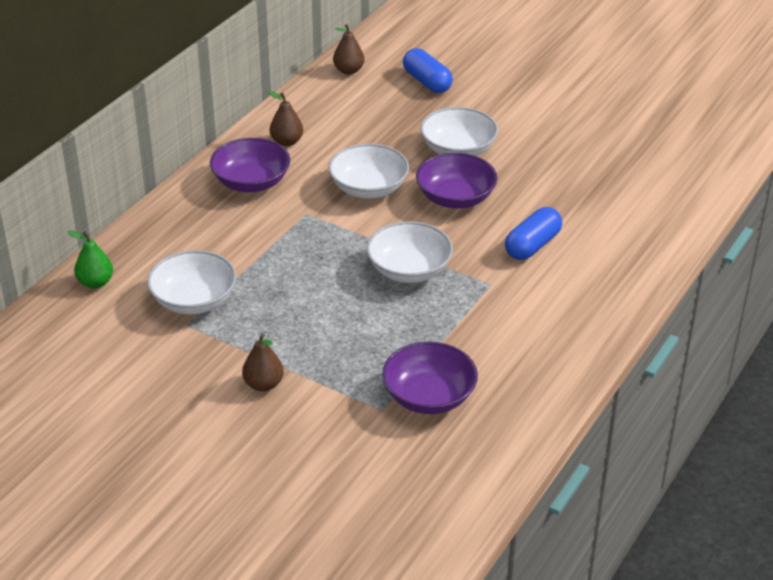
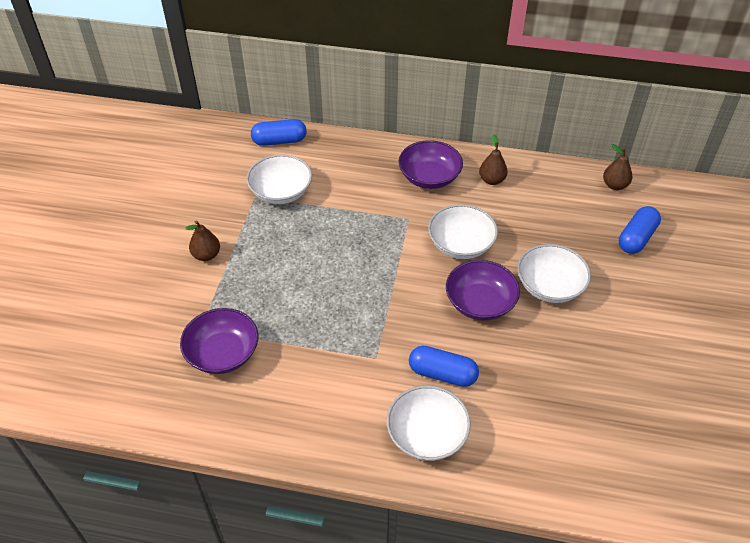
camera: 70 degrees right, 10 degrees up
green pear [67,231,113,289] -> blue capsule [251,119,307,146]
white bowl [366,221,453,283] -> white bowl moved to [387,385,471,461]

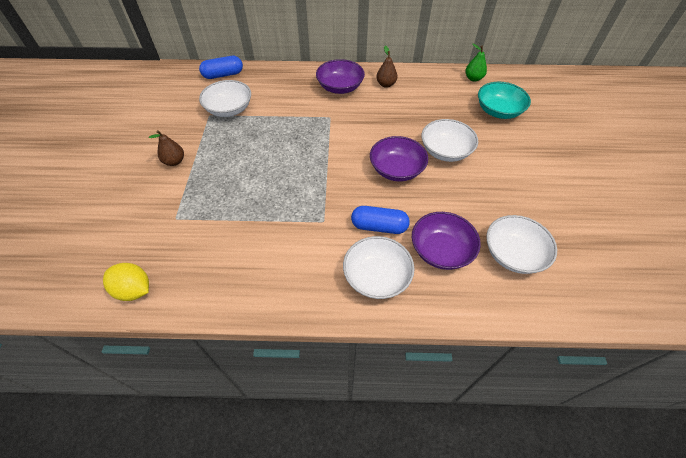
camera: 10 degrees left, 5 degrees up
purple bowl [180,308,258,374] -> purple bowl moved to [412,212,481,270]
white bowl [428,204,498,259] -> white bowl moved to [486,215,557,274]
brown pear [603,144,632,190] -> green pear [465,43,487,82]
blue capsule [619,206,661,254] -> turquoise bowl [478,82,531,119]
none -> yellow lemon [103,263,149,301]

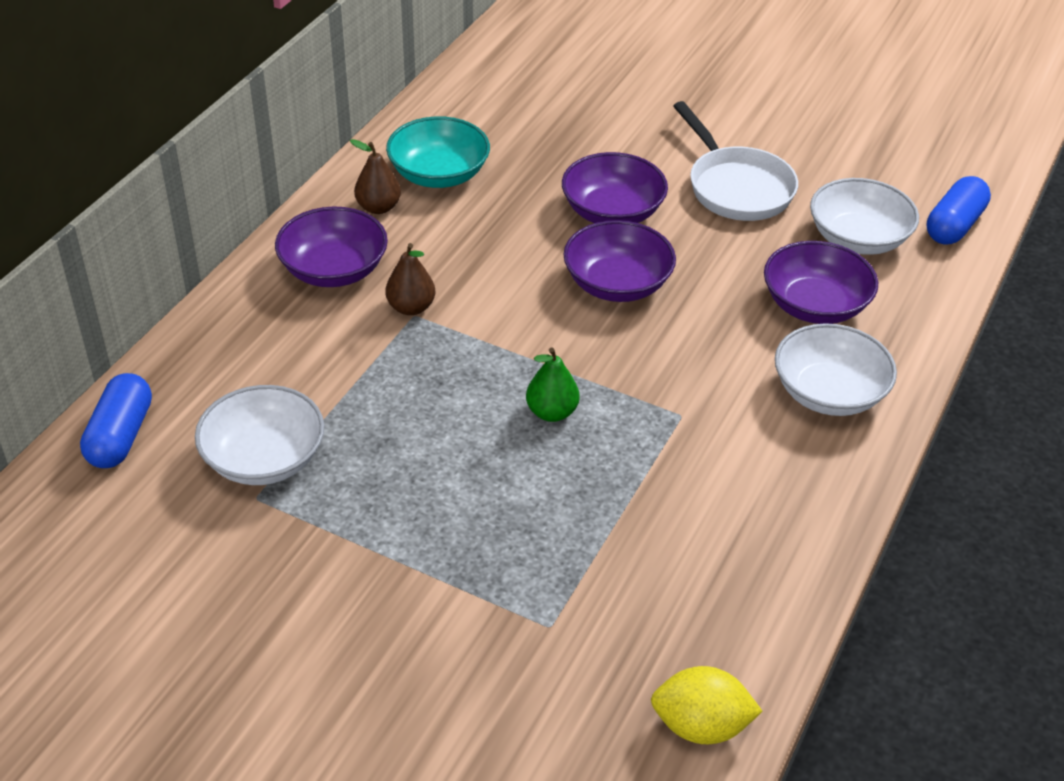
camera: 65 degrees left, 10 degrees down
yellow lemon [103,263,149,301] -> yellow lemon turned 45 degrees clockwise [651,666,763,744]
brown pear [149,130,184,166] -> brown pear moved to [385,243,435,315]
blue capsule [351,206,410,234] -> blue capsule moved to [927,176,991,244]
white bowl [421,119,478,162] -> purple bowl [562,152,668,223]
green pear [465,43,487,82] -> green pear moved to [526,347,580,422]
turquoise bowl [478,82,531,119] -> turquoise bowl moved to [386,116,490,188]
none -> white pan [673,101,798,221]

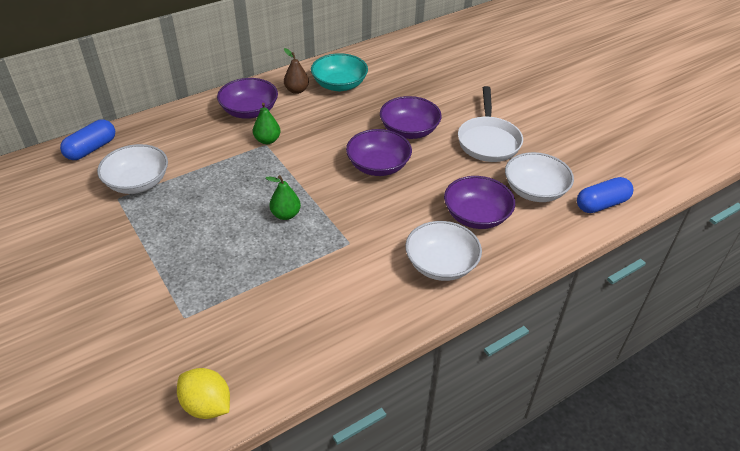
camera: 30 degrees right, 0 degrees up
brown pear [385,243,435,315] -> green pear [253,103,281,144]

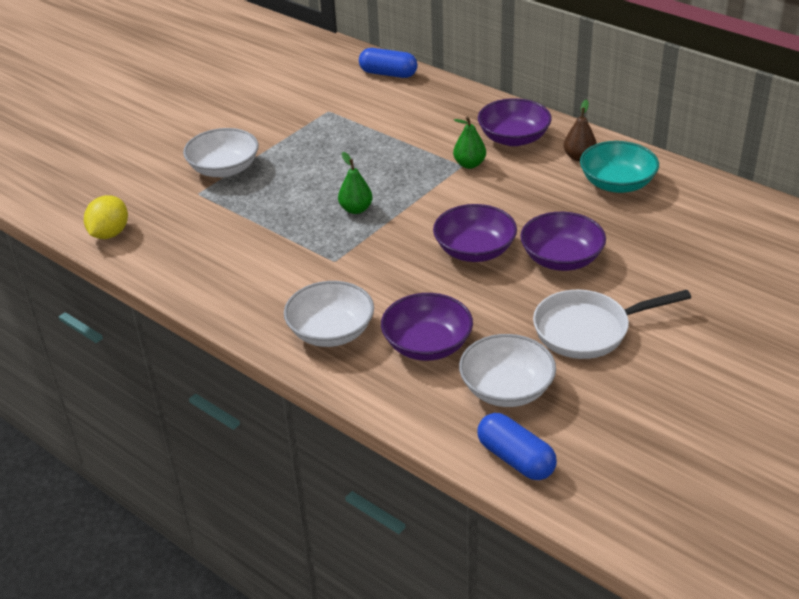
camera: 75 degrees right, 5 degrees down
white bowl [97,144,168,194] -> white bowl moved to [183,128,259,178]

